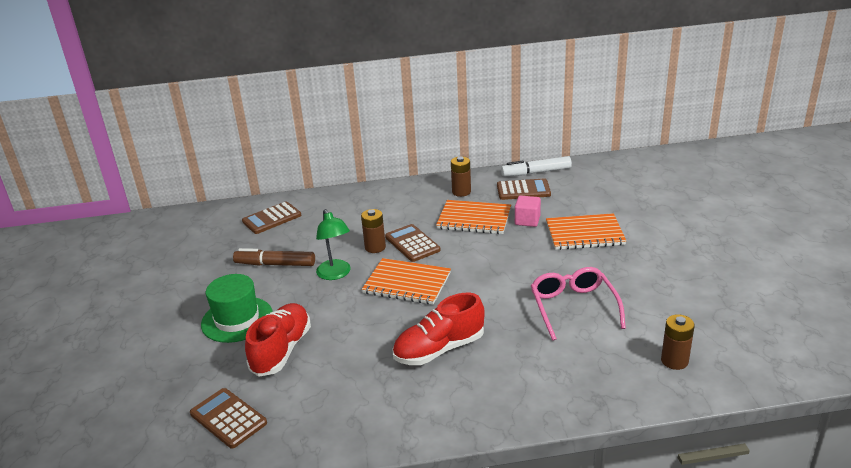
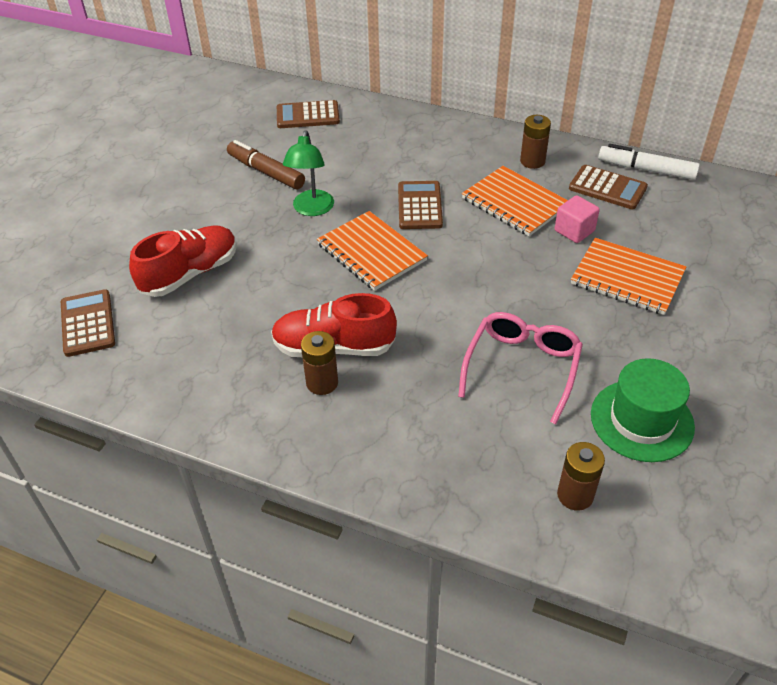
camera: 30 degrees right, 15 degrees up
green hat [201,274,273,343] -> green hat moved to [591,358,695,462]
brown battery [361,209,386,253] -> brown battery moved to [301,331,338,395]

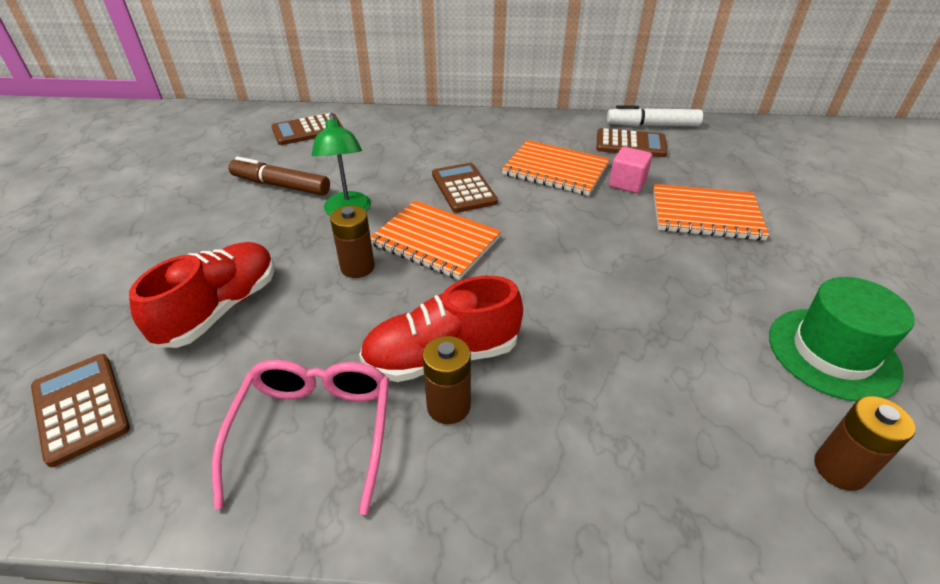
camera: 20 degrees left, 5 degrees down
pink glasses [458,312,583,425] -> pink glasses moved to [212,360,389,515]
brown battery [520,115,551,169] -> brown battery moved to [330,206,375,278]

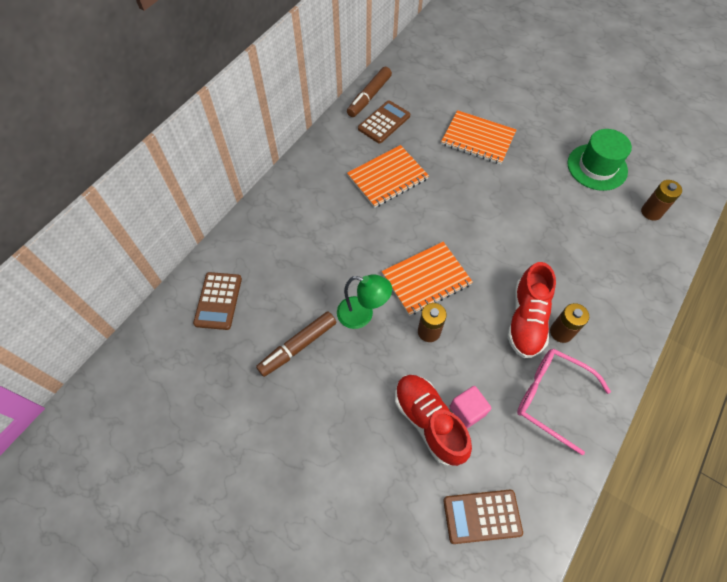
camera: 60 degrees left, 20 degrees up
brown calculator [432,163,498,213] -> none
white marker [607,105,703,126] -> brown marker [347,67,392,117]
pink cube [609,147,652,193] -> pink cube moved to [450,386,492,428]
orange notebook [653,184,769,241] -> orange notebook turned 75 degrees clockwise [441,110,516,165]

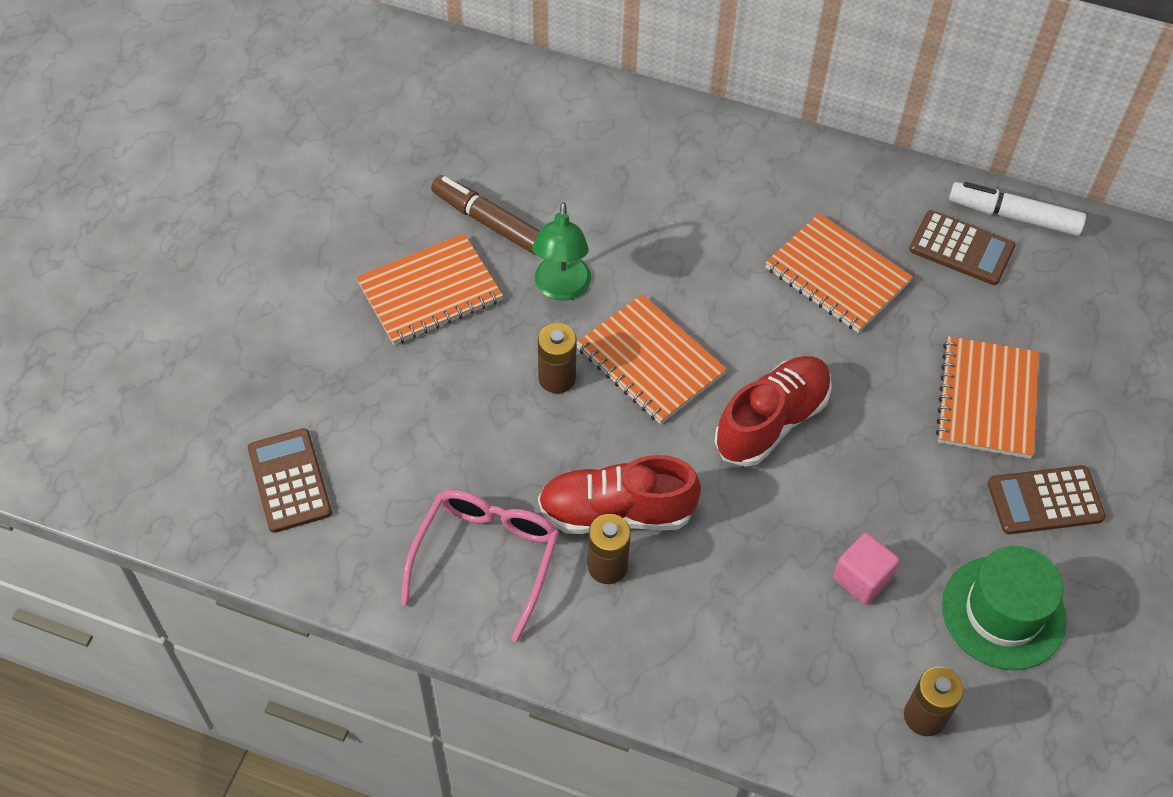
camera: 75 degrees right, 5 degrees down
brown calculator [193,272,242,330] -> brown calculator moved to [988,465,1106,534]
brown marker [347,67,392,117] -> white marker [949,182,1086,236]
red shoe [395,375,472,466] -> red shoe moved to [714,356,832,467]
pink cube [450,386,492,428] -> pink cube moved to [833,533,900,605]
none -> orange notebook [356,234,503,345]

